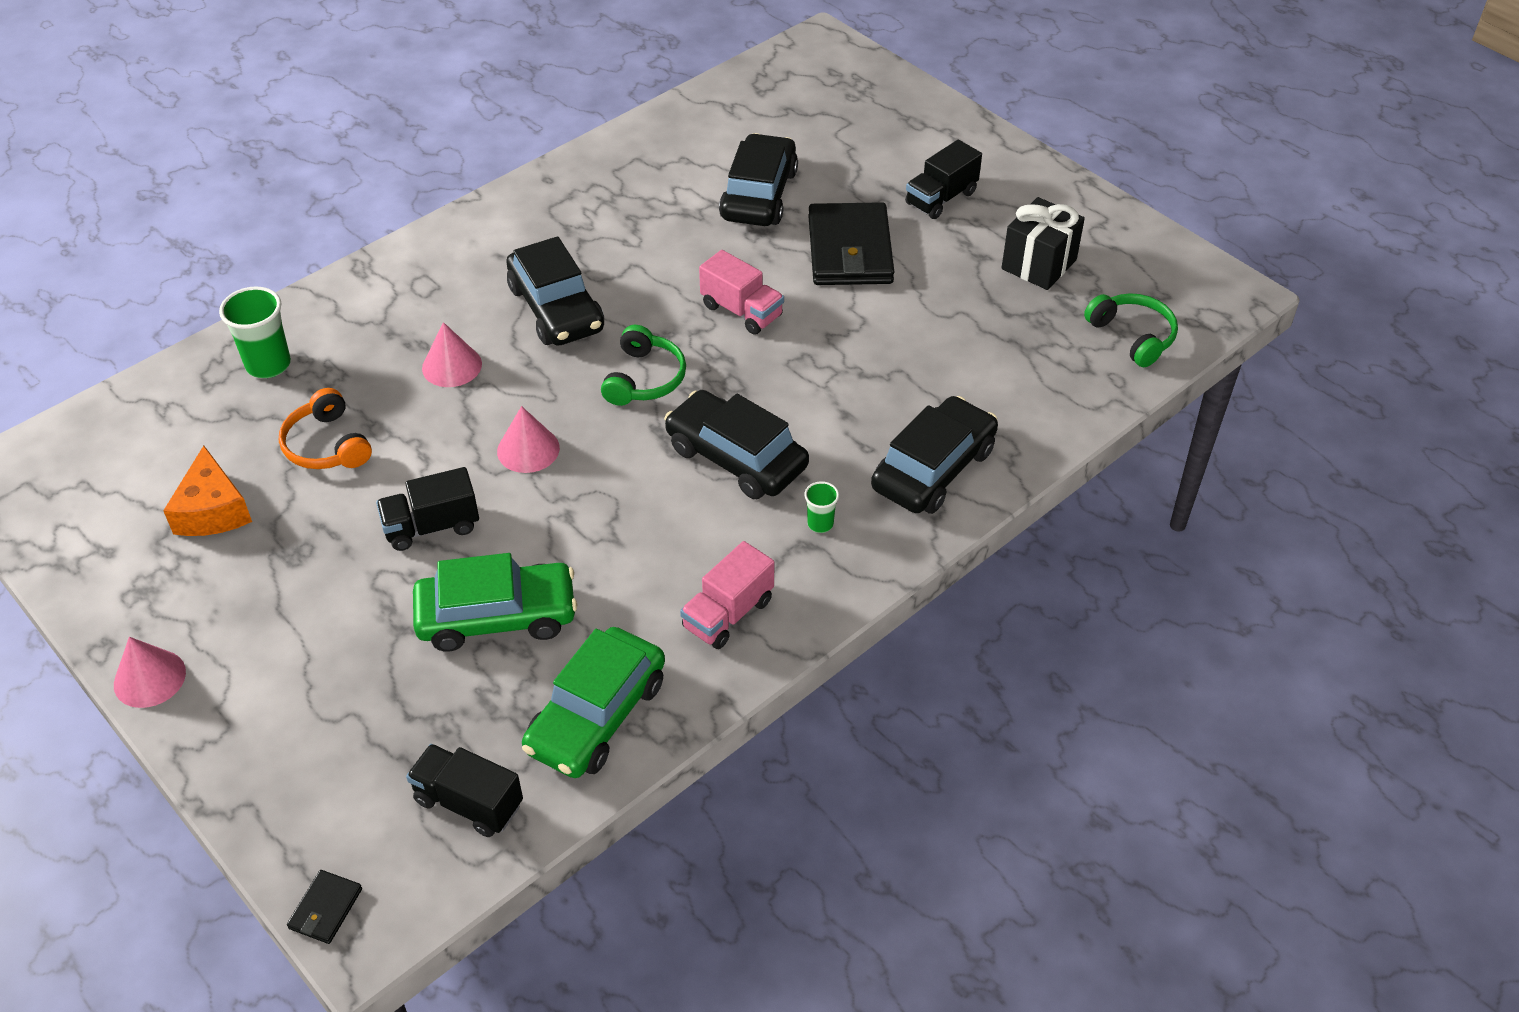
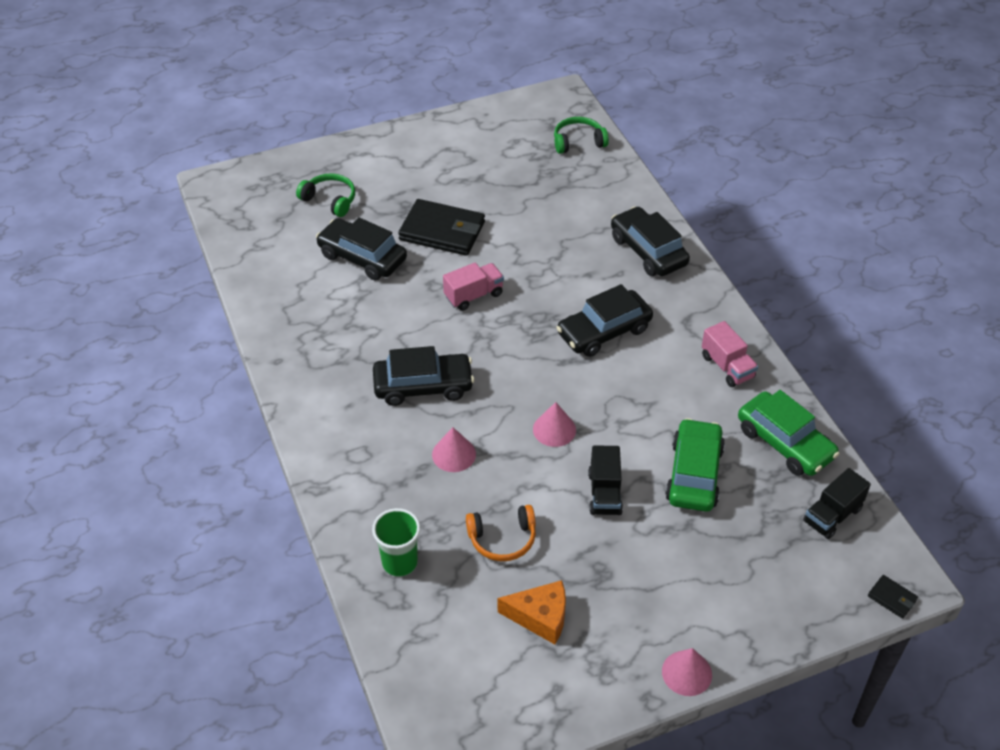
camera: 70 degrees left, 0 degrees up
green headphones [601,325,686,406] -> green headphones moved to [296,173,355,217]
green cup [804,481,839,533] -> none
black truck [905,140,982,219] -> none
black gift [1002,197,1085,290] -> none

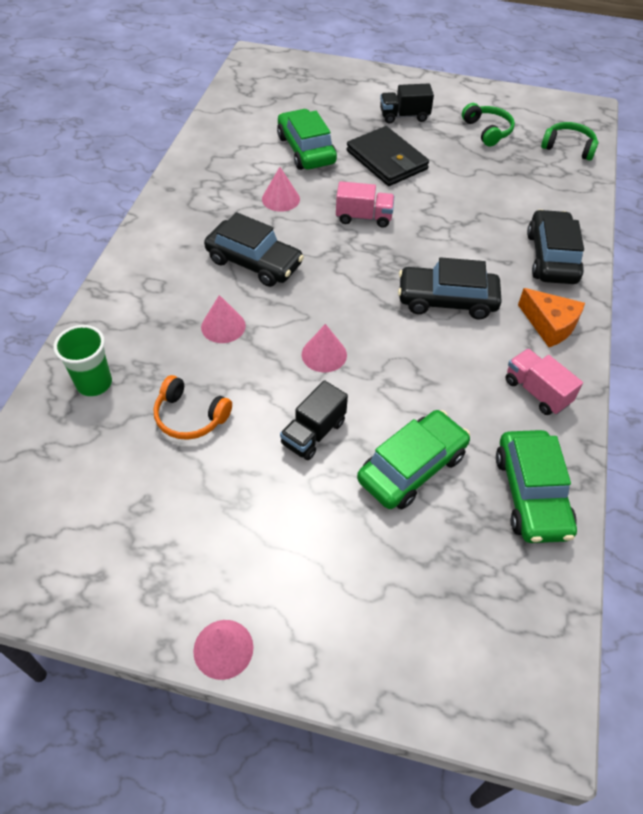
camera: 35 degrees right, 5 degrees up
green headphones [296,173,355,217] -> green headphones moved to [462,103,515,147]
black car [316,218,407,280] -> green car [277,109,337,170]
orange cheese [498,580,566,644] -> orange cheese moved to [518,288,585,347]
pink truck [702,321,758,387] -> pink truck turned 135 degrees clockwise [506,349,583,415]
black truck [803,468,871,539] -> black truck moved to [380,83,434,123]
black wallet [868,575,918,618] -> none
none -> pink cone [262,167,300,212]

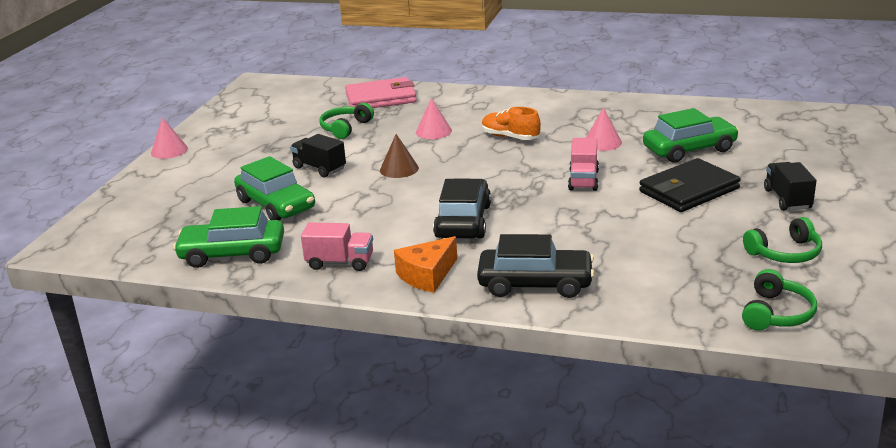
camera: 95 degrees right, 25 degrees down
green cup [54,325,112,397] -> pink wallet [345,77,417,108]
orange headphones [153,375,232,440] -> green headphones [319,103,374,139]
black car [204,212,304,287] -> orange shoe [482,107,541,140]
pink cone [302,324,347,372] -> brown cone [380,134,419,178]
pink truck [506,349,583,415] -> pink truck turned 45 degrees clockwise [301,222,373,271]

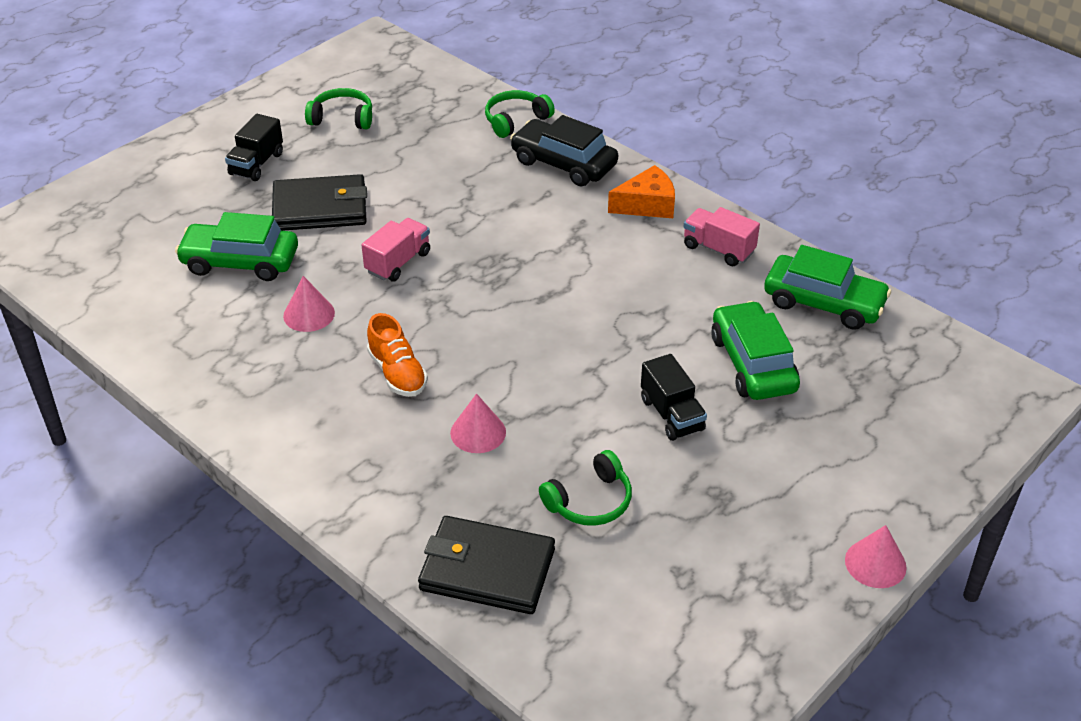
camera: 155 degrees left, 15 degrees up
pink wallet [345,77,417,108] -> black wallet [418,516,555,614]
brown cone [380,134,419,178] -> none
black car [433,179,491,238] -> none
green headphones [742,269,817,330] -> green headphones moved to [485,90,555,138]

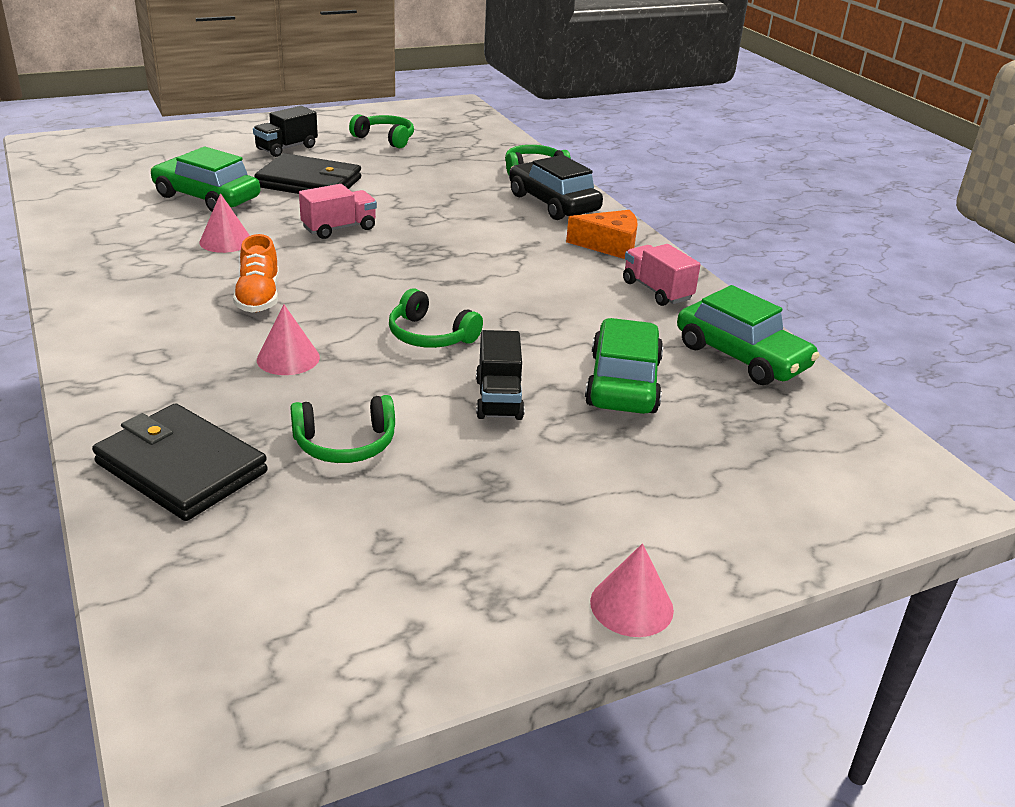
camera: 20 degrees right, 10 degrees down
none -> green headphones [389,289,483,348]

